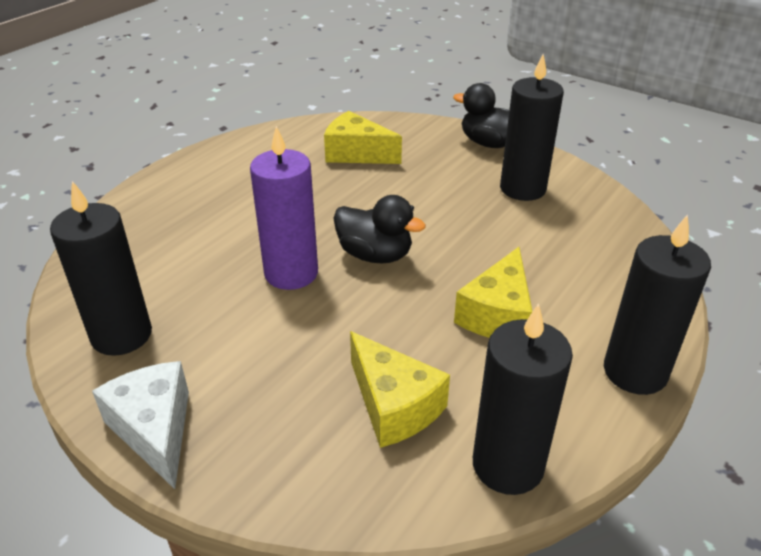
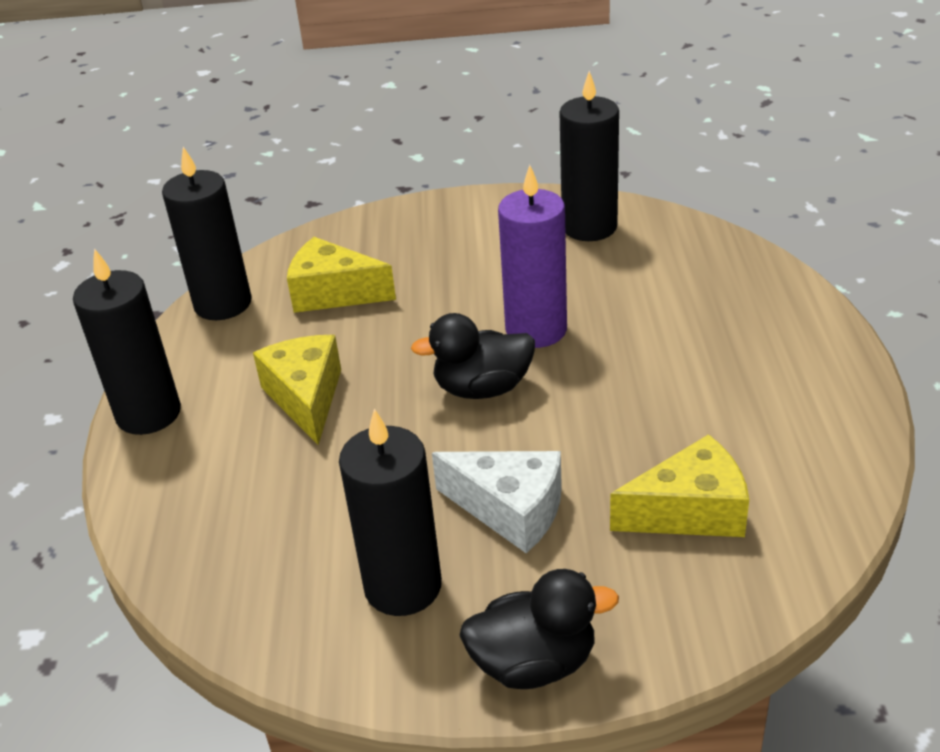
camera: 145 degrees right, 0 degrees up
white cheese [92,361,189,489] -> white cheese moved to [432,451,562,553]

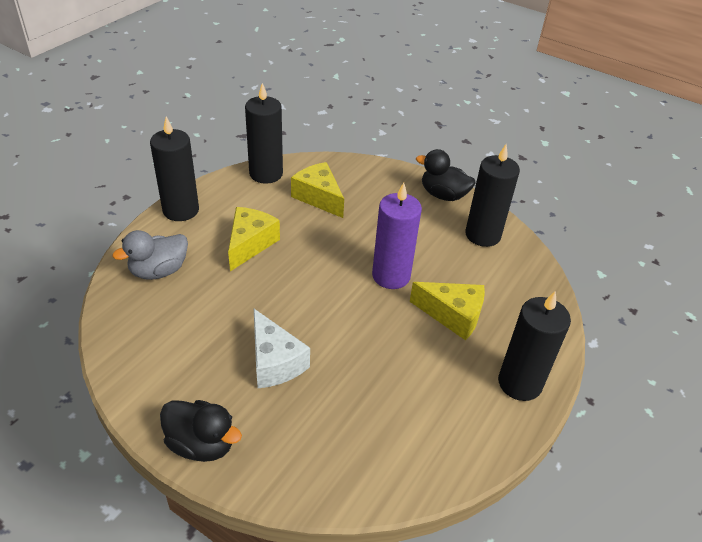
camera: 30 degrees right, 5 degrees up
black candle [339,409,442,616] -> black candle moved to [498,291,571,401]
black duck [411,313,535,399] -> black duck moved to [416,149,475,201]
yellow cheese [610,434,749,537] -> yellow cheese moved to [410,282,485,341]
none -> grey duck [112,230,188,280]

